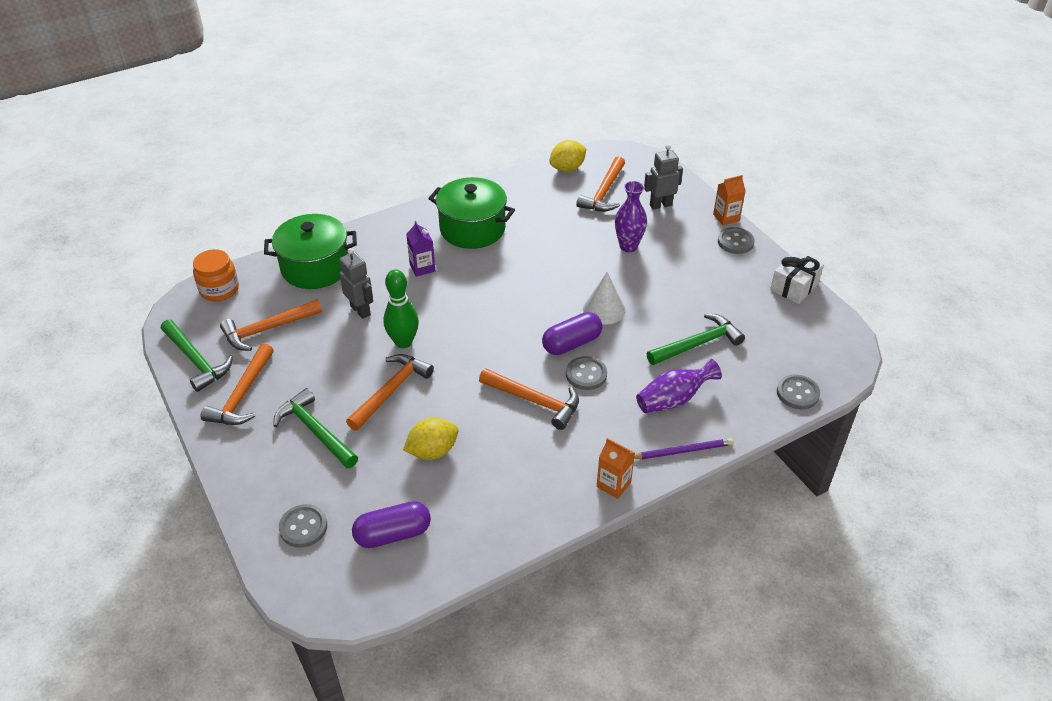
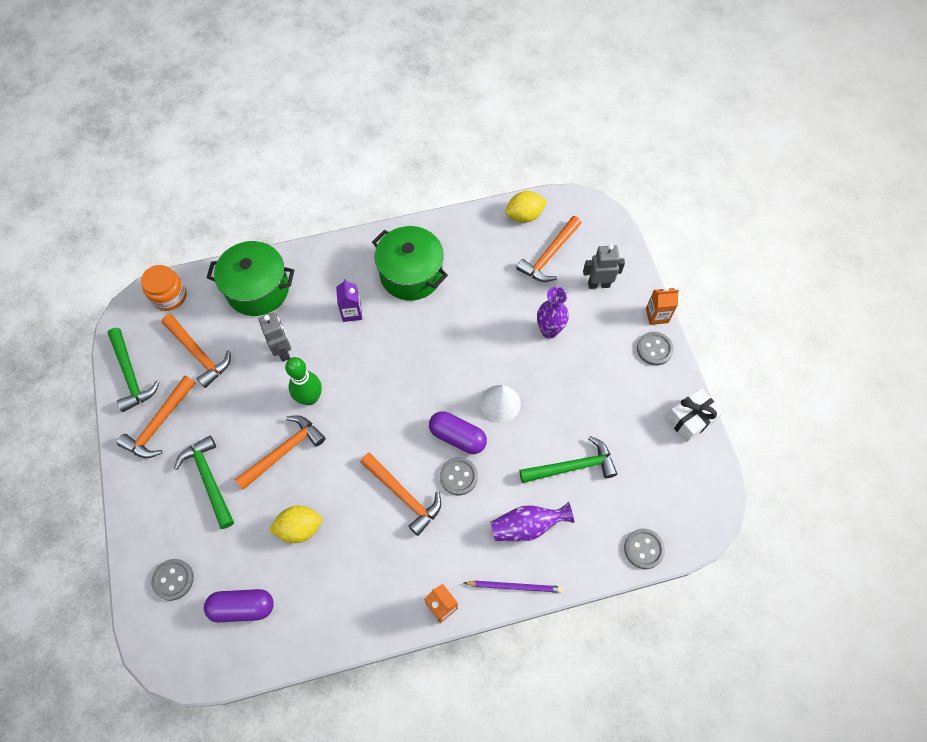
camera: 15 degrees right, 20 degrees up
orange hammer [220,299,322,351] -> orange hammer turned 120 degrees counterclockwise [162,314,231,388]
purple capsule [542,312,602,355] -> purple capsule turned 45 degrees clockwise [429,411,487,454]

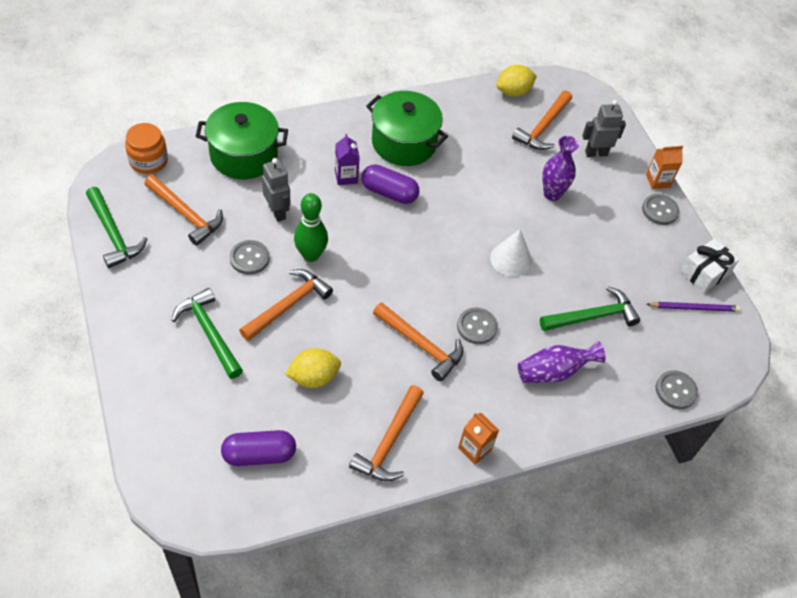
camera: 10 degrees left, 10 degrees down
orange hammer [117,375,196,458] -> orange hammer moved to [349,385,424,481]
grey button [151,559,194,601] -> grey button moved to [230,240,269,275]
purple capsule [429,411,487,454] -> purple capsule moved to [361,164,419,204]
purple pencil [464,581,563,593] -> purple pencil moved to [646,302,741,312]

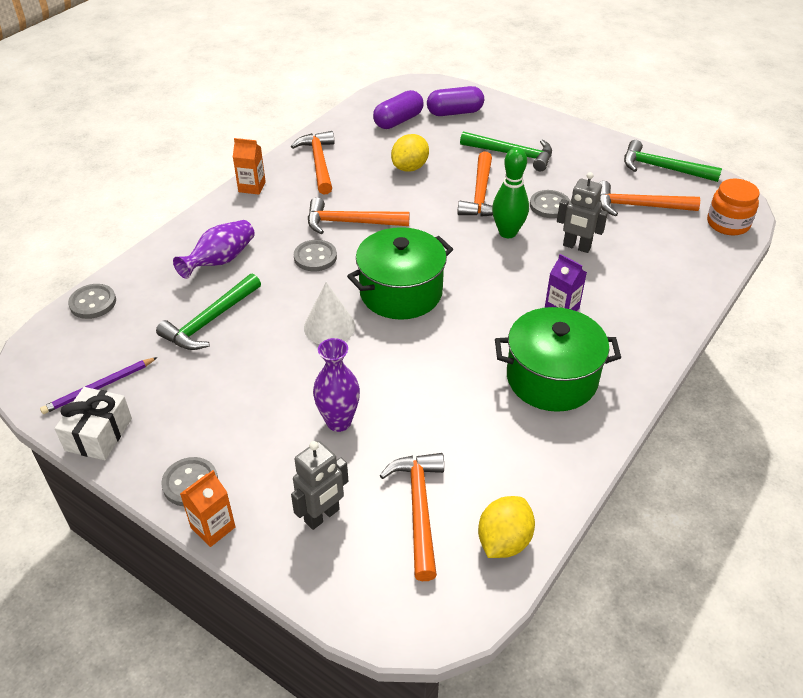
camera: 150 degrees right, 10 degrees down
green pot [195,102,288,179] -> green pot moved to [347,227,453,320]
purple capsule [361,164,419,204] -> purple capsule moved to [427,86,484,116]

